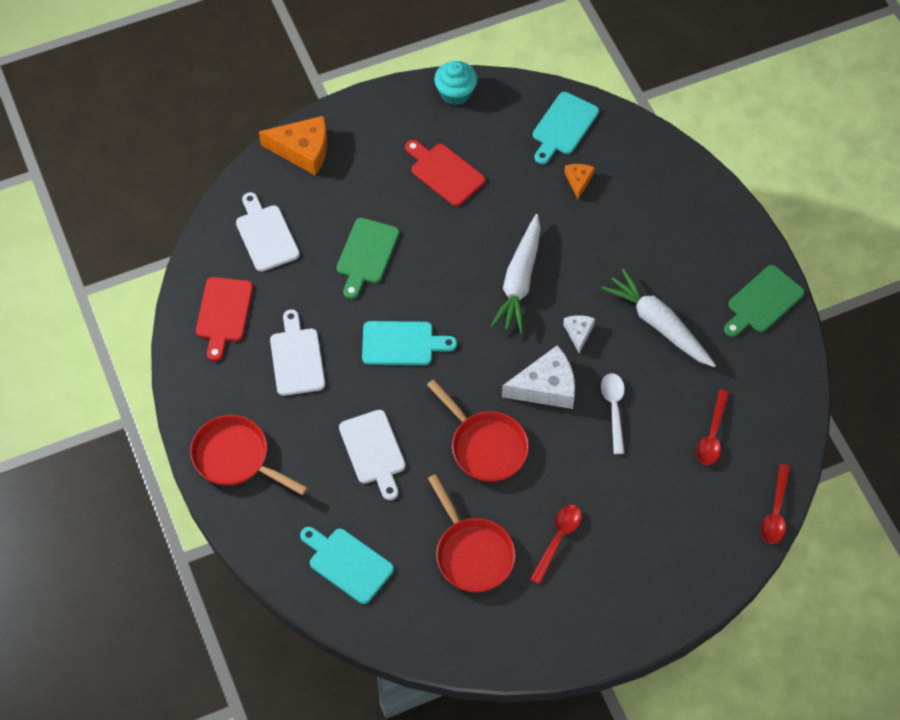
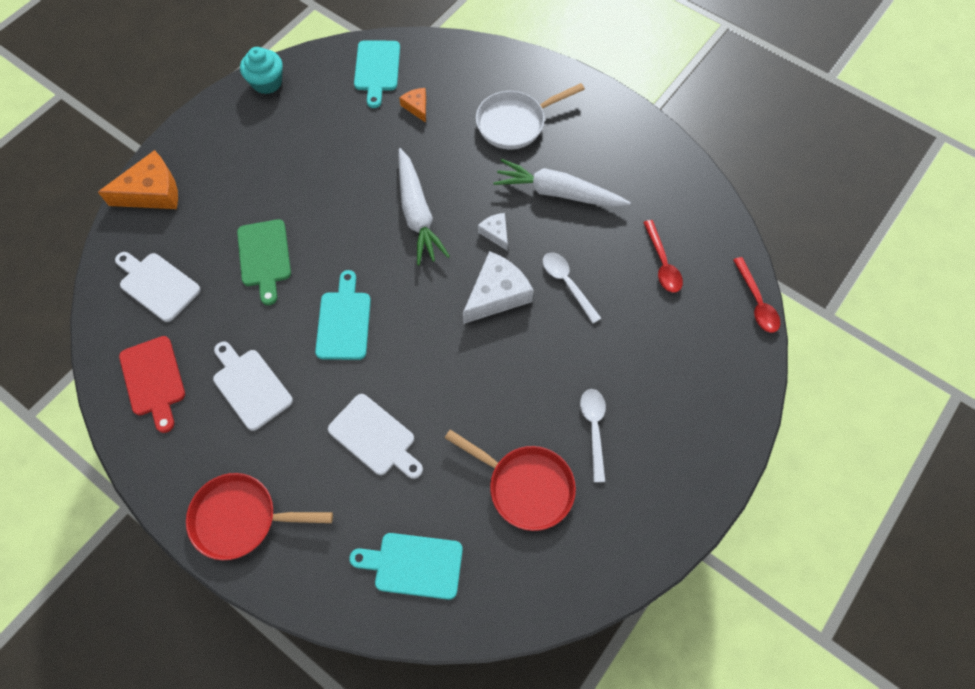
camera: 30 degrees left, 5 degrees up
turquoise cutting board [362,321,457,365] -> turquoise cutting board turned 60 degrees counterclockwise [315,270,371,360]
red cutting board [405,140,485,206] -> none
red pan [427,379,529,482] -> none
red spoon [530,505,582,585] -> white spoon [580,389,606,482]
green cutting board [724,265,804,337] -> none
none -> white pan [476,83,585,149]

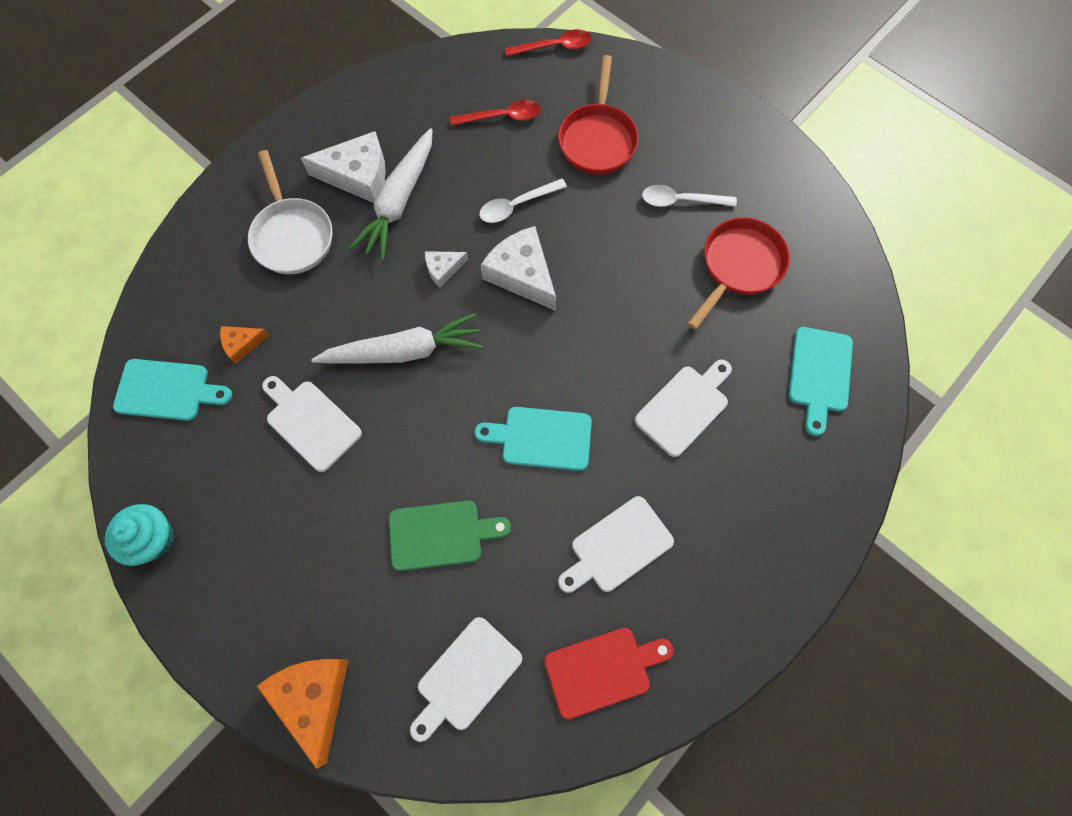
camera: 85 degrees left, 5 degrees up
red pan [186,473,333,560] -> red pan moved to [558,55,639,174]
none -> white cutting board [262,376,362,472]
none -> white cheese [301,131,386,203]

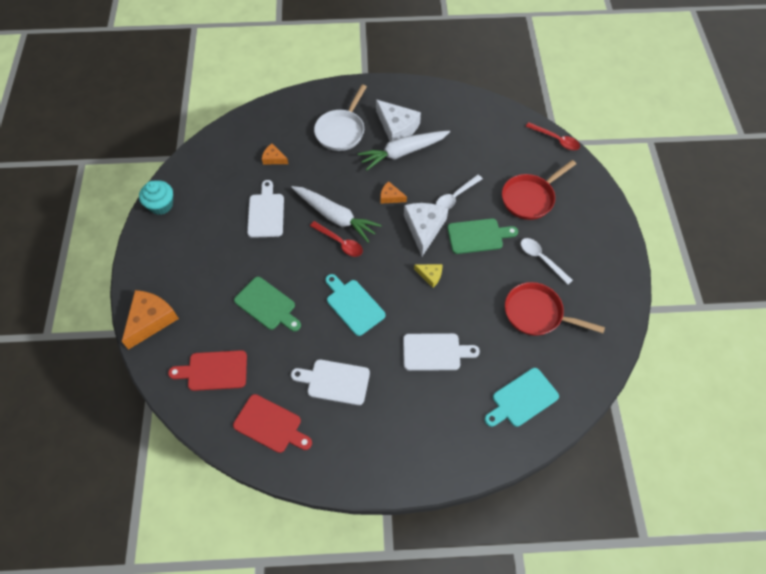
camera: 45 degrees right, 10 degrees down
turquoise cutting board [113,359,232,421] -> none
white cutting board [410,617,522,742] -> red cutting board [168,350,247,391]
white cheese [425,251,468,287] -> orange cheese [380,181,407,204]
red spoon [450,100,541,126] -> red spoon moved to [310,221,363,257]
white spoon [479,178,567,223] -> white spoon turned 60 degrees counterclockwise [436,175,483,209]
red pan [688,217,790,330] -> red pan turned 150 degrees counterclockwise [505,282,605,336]
none -> yellow cheese [414,264,443,288]
none -> green cutting board [447,218,518,254]

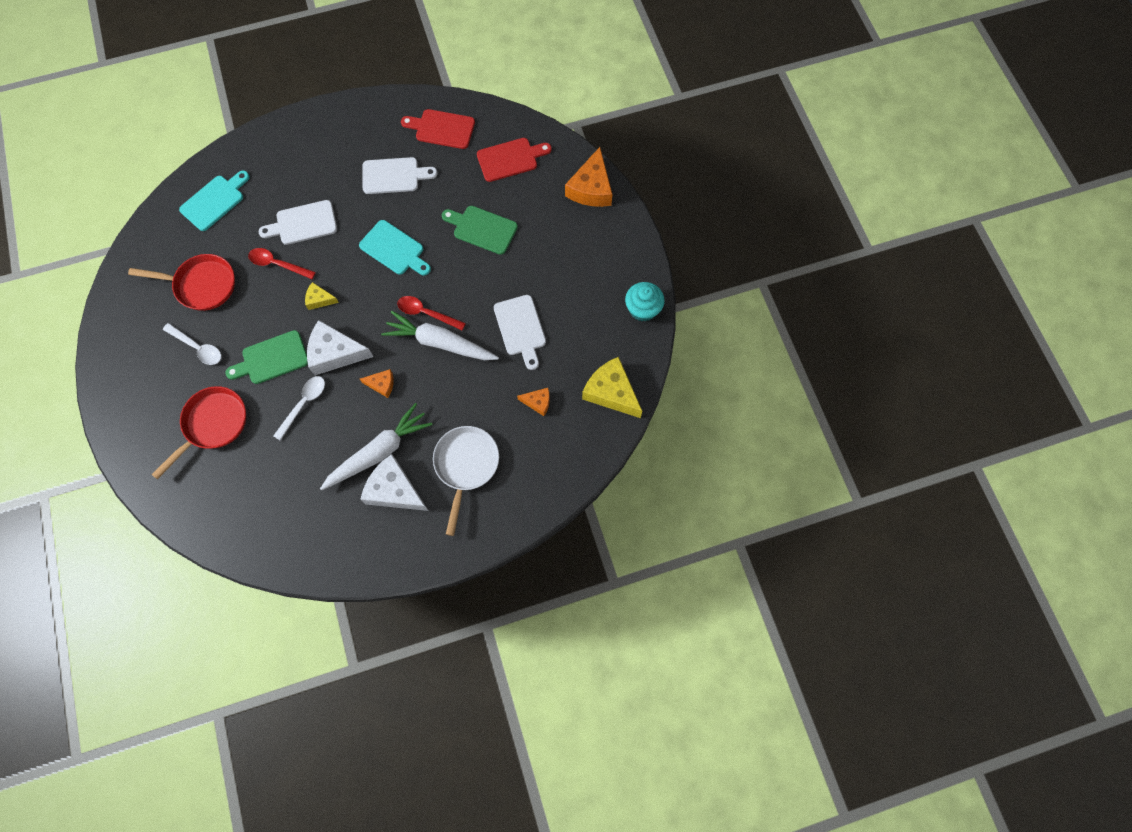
camera: 165 degrees right, 10 degrees up
white cheese [404,203,448,256] -> white cheese turned 105 degrees clockwise [307,320,373,375]
red spoon [526,122,580,150] -> red spoon moved to [248,248,316,279]
none -> yellow cheese [582,357,642,418]

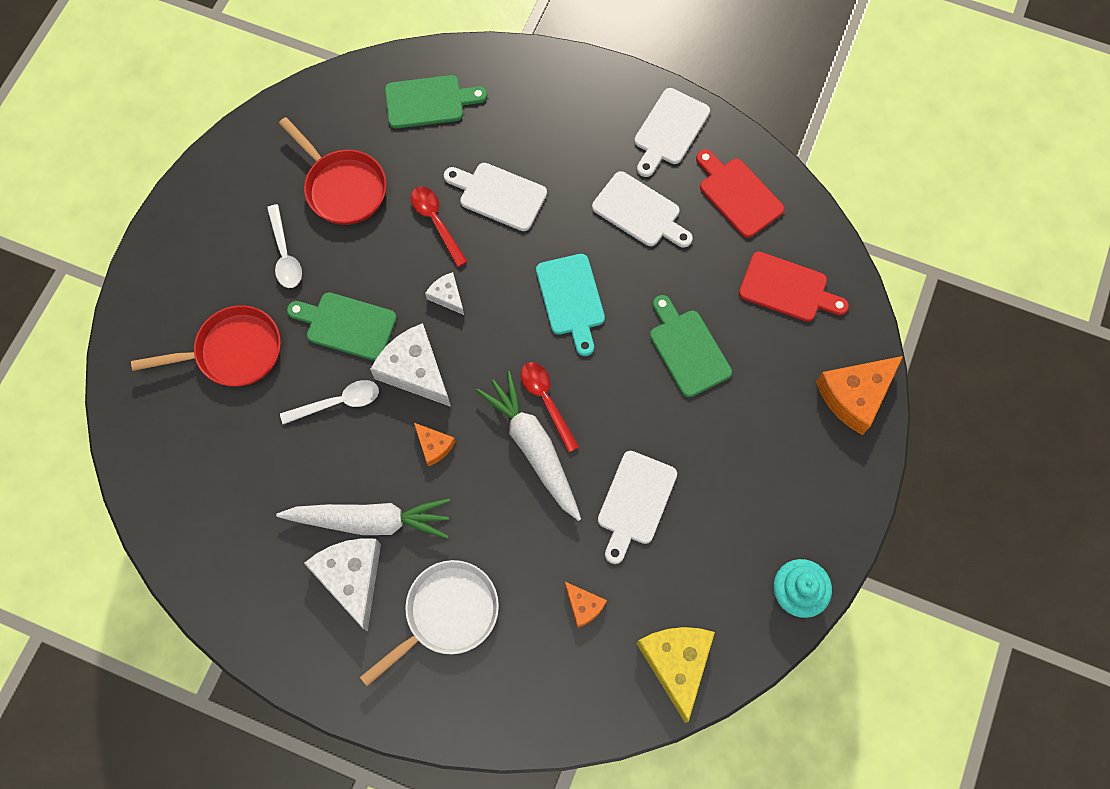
camera: 40 degrees right, 0 degrees up
turquoise cutting board [179,171,250,231] -> green cutting board [385,75,487,128]
yellow cheese [305,282,339,310] -> white cheese [425,272,464,315]
none -> white cutting board [634,88,710,177]

